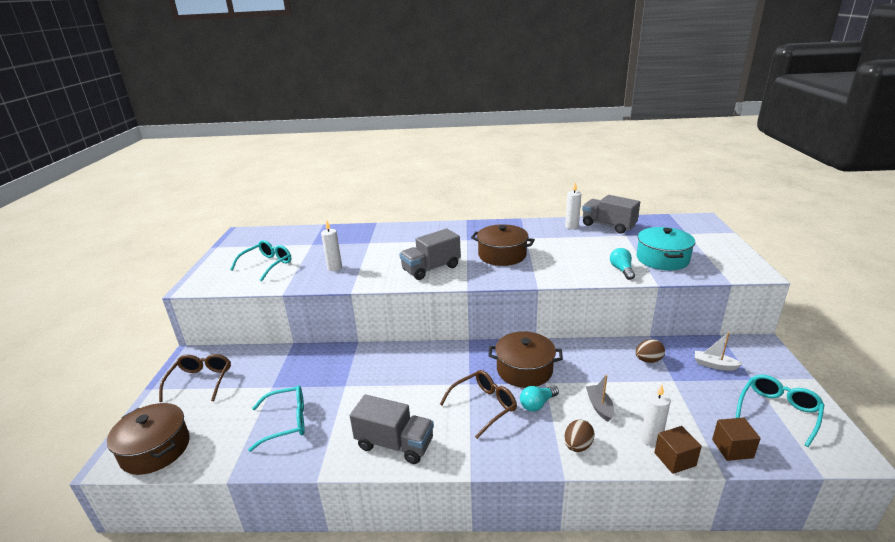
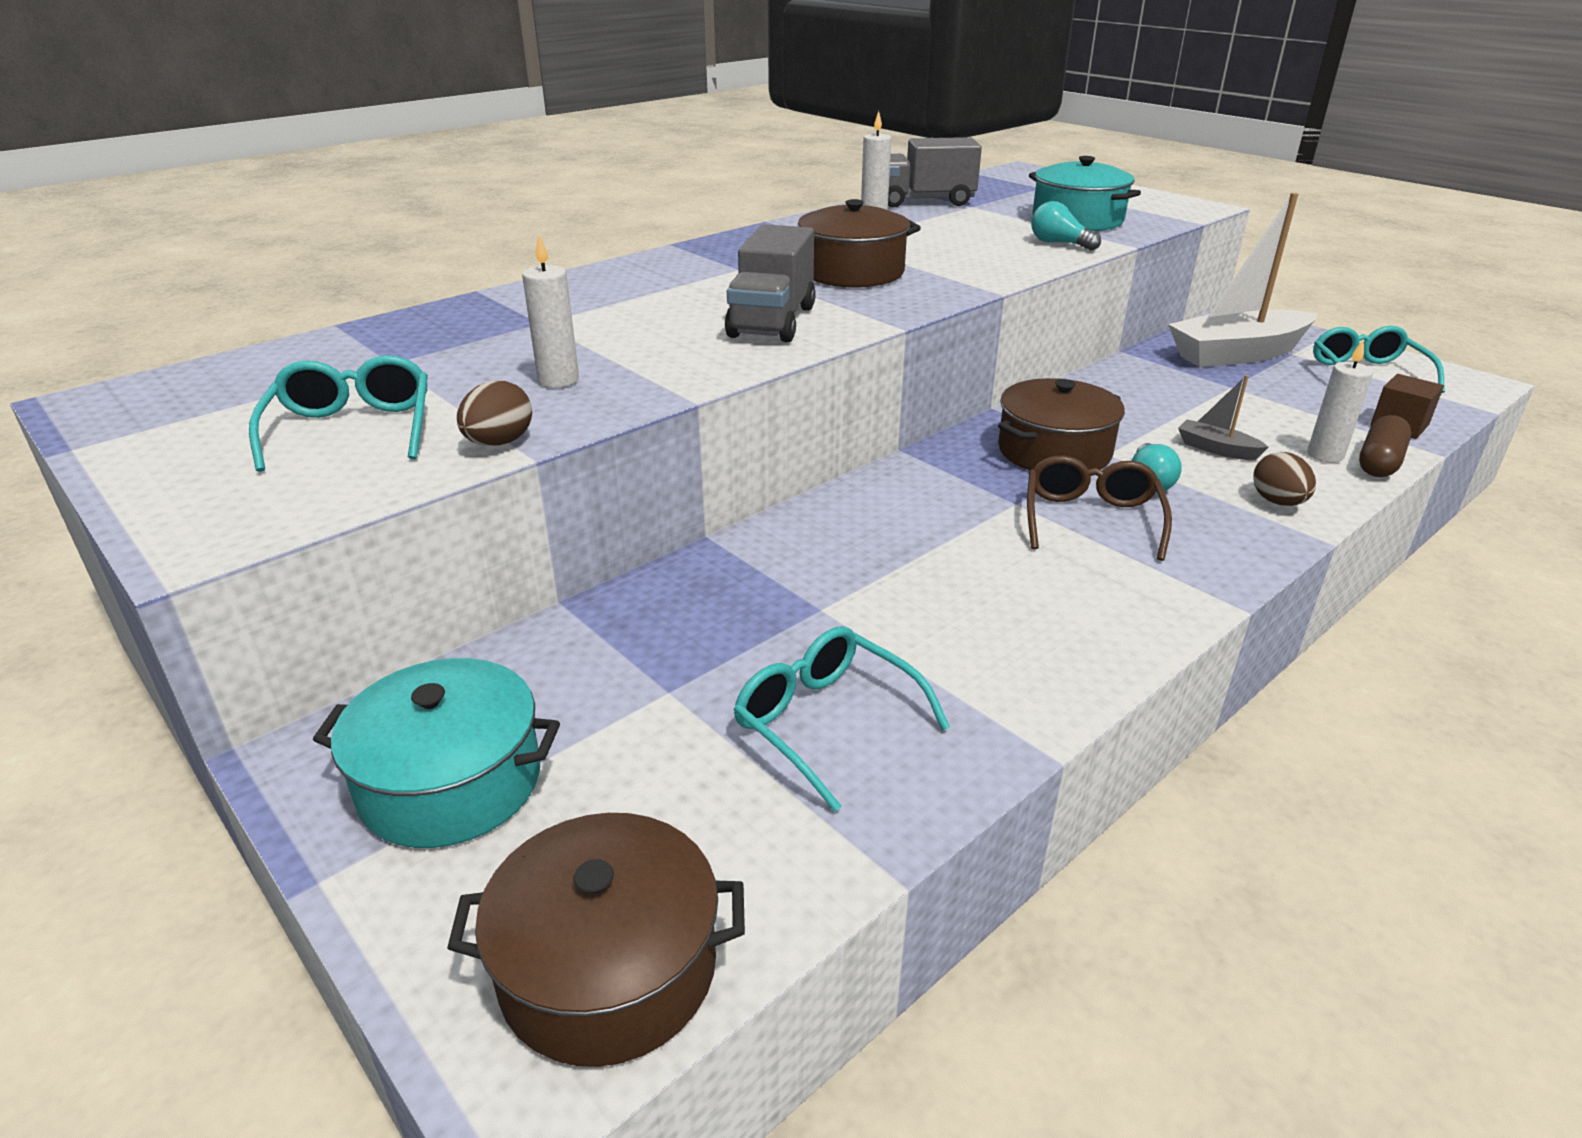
camera: 45 degrees left, 5 degrees up
brown glasses [159,354,231,402] -> turquoise pot [313,658,560,848]
turquoise glasses [248,386,305,452] -> turquoise glasses turned 75 degrees counterclockwise [734,626,950,812]
grey truck [350,395,434,464] -> none
brown egg [635,339,665,363] -> brown egg moved to [457,380,532,446]
brown cube [654,426,702,474] -> brown capsule [1359,415,1411,477]
white boat [695,332,742,371] -> white boat [1168,193,1317,367], size x2.28

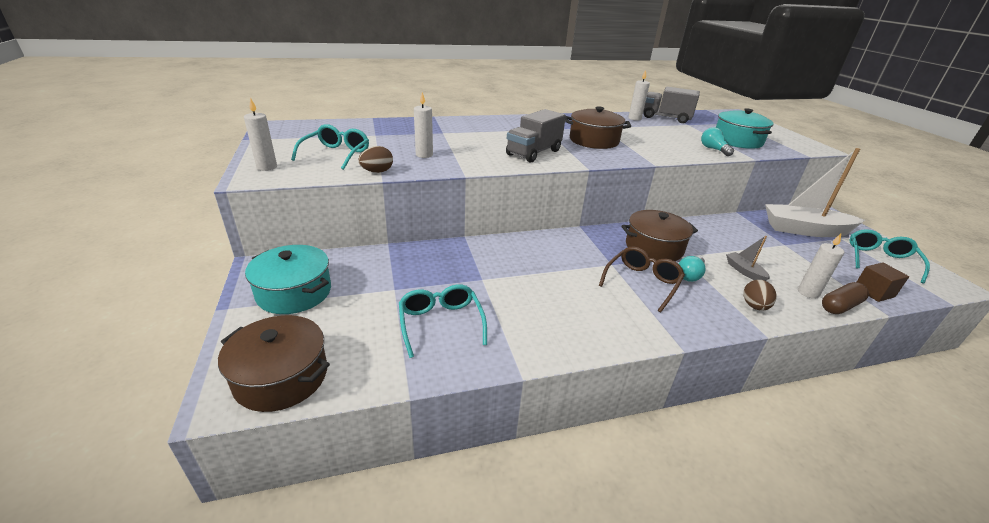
camera: 25 degrees right, 0 degrees up
none -> white candle [244,98,277,171]

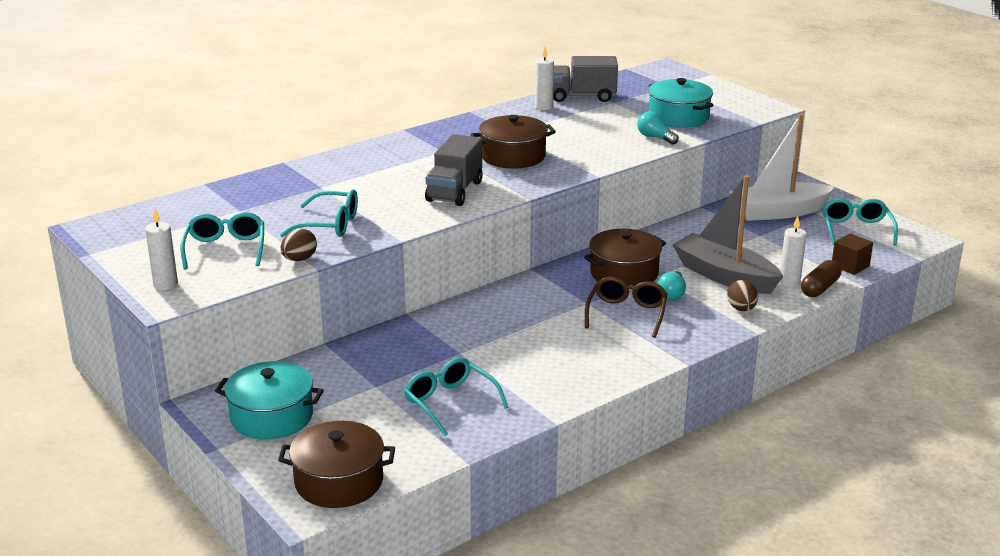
camera: 20 degrees left, 5 degrees down
white candle [414,92,433,158] -> turquoise glasses [280,189,358,237]
grey boat [726,236,770,281] -> grey boat [672,175,783,294], size x2.28

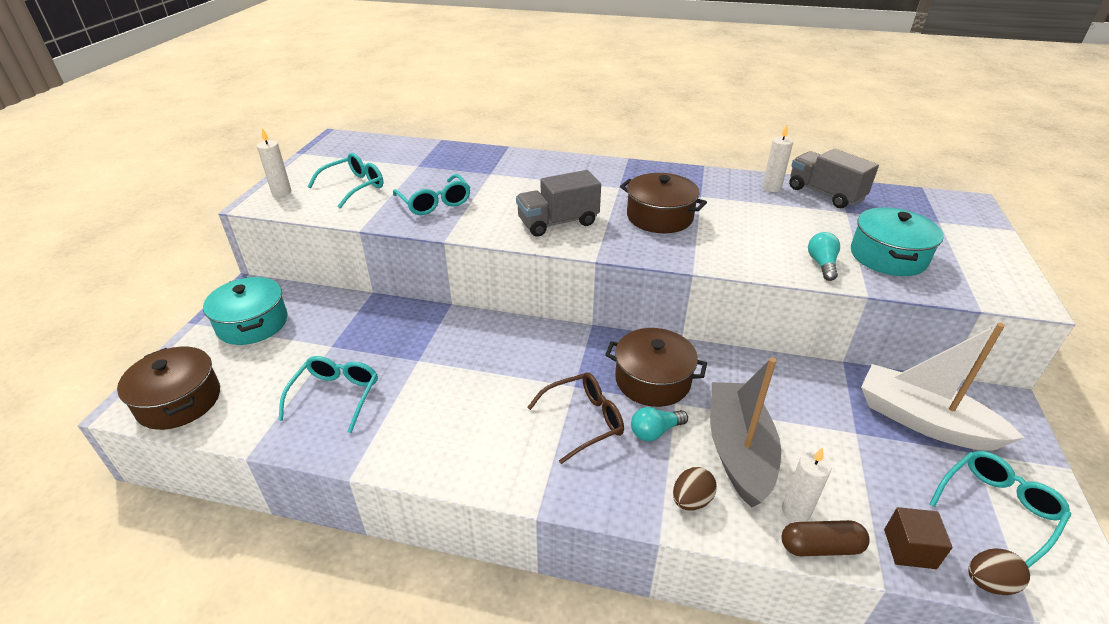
camera: 50 degrees right, 10 degrees up
brown egg [281,229,317,261] -> brown egg moved to [968,549,1030,595]

